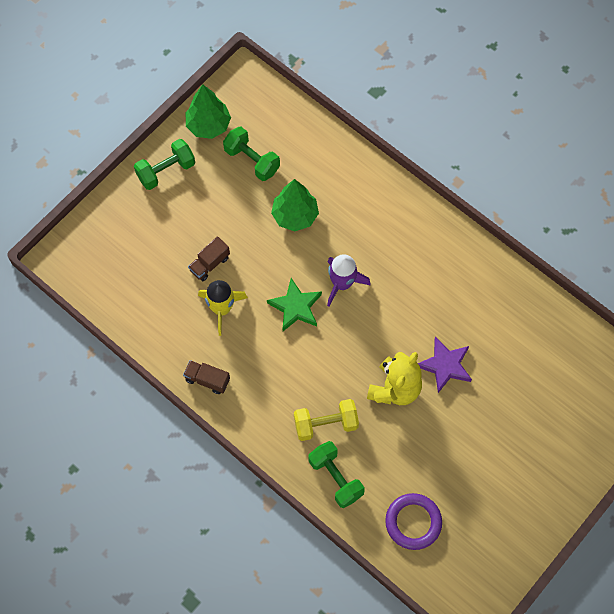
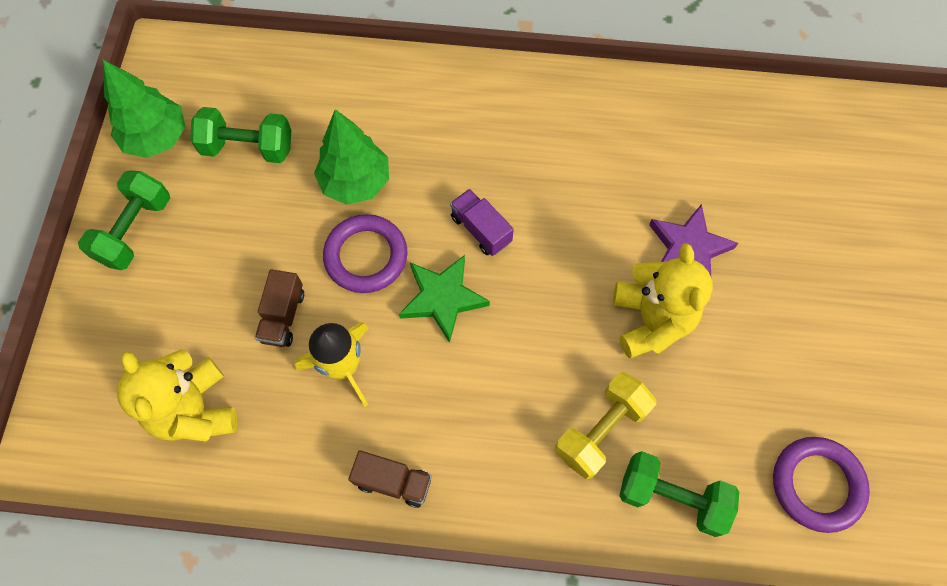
camera: 35 degrees left, 0 degrees up
brown truck [183,360,230,394] -> brown truck turned 150 degrees counterclockwise [348,450,432,508]
purple rocket [327,254,370,307] -> purple truck [450,189,514,256]
none -> yellow teddy bear [117,349,238,442]
none -> purple ring [323,214,407,293]

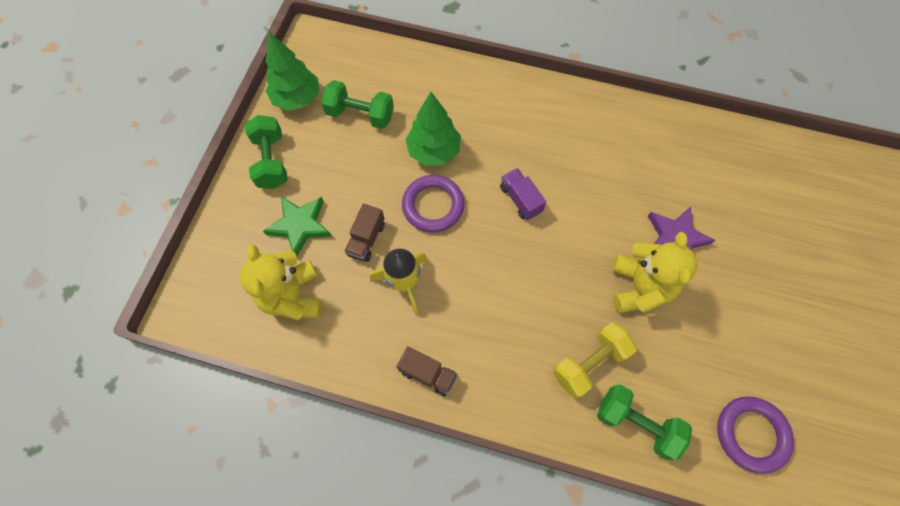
camera: 10 degrees right, 0 degrees up
green dumbbell [78,170,170,270] -> green dumbbell turned 45 degrees counterclockwise [245,115,288,189]
green star [399,255,490,343] -> green star moved to [263,196,332,257]

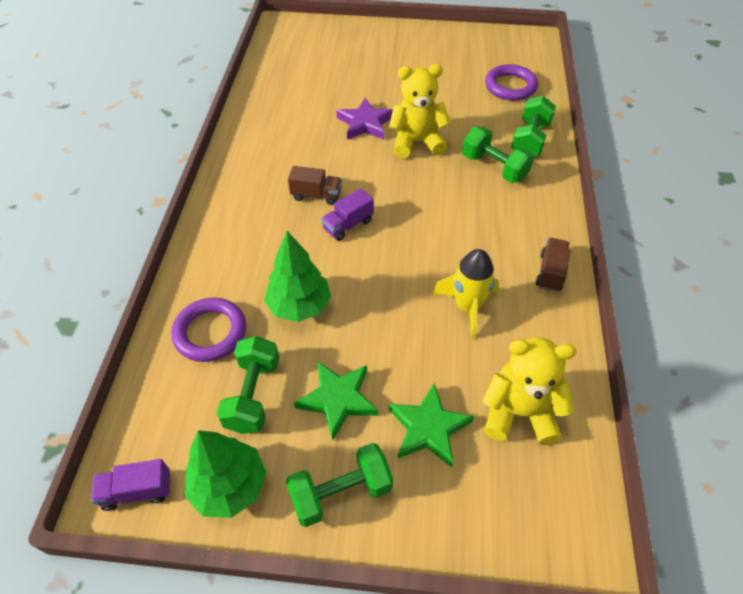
camera: 100 degrees left, 15 degrees down
yellow teddy bear [240,244,322,320] -> yellow teddy bear turned 150 degrees counterclockwise [482,337,576,445]
brown truck [344,203,385,262] -> brown truck moved to [288,166,342,205]
purple ring [402,175,465,233] -> purple ring moved to [171,298,246,362]
yellow dumbbell [553,322,637,398] -> green dumbbell [462,127,534,183]
none -> purple truck [91,459,170,511]
none -> green star [294,361,378,440]

